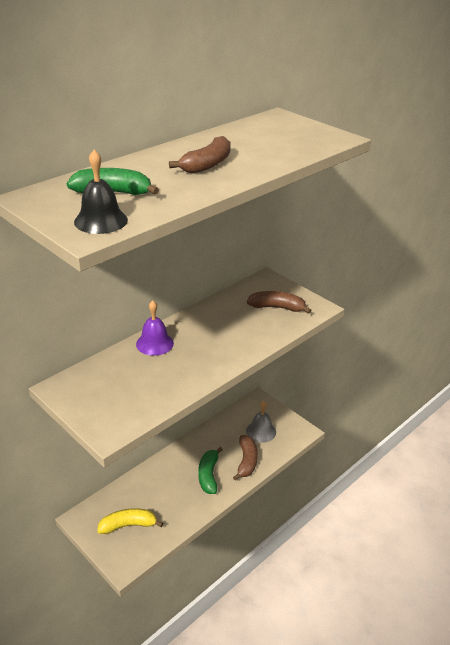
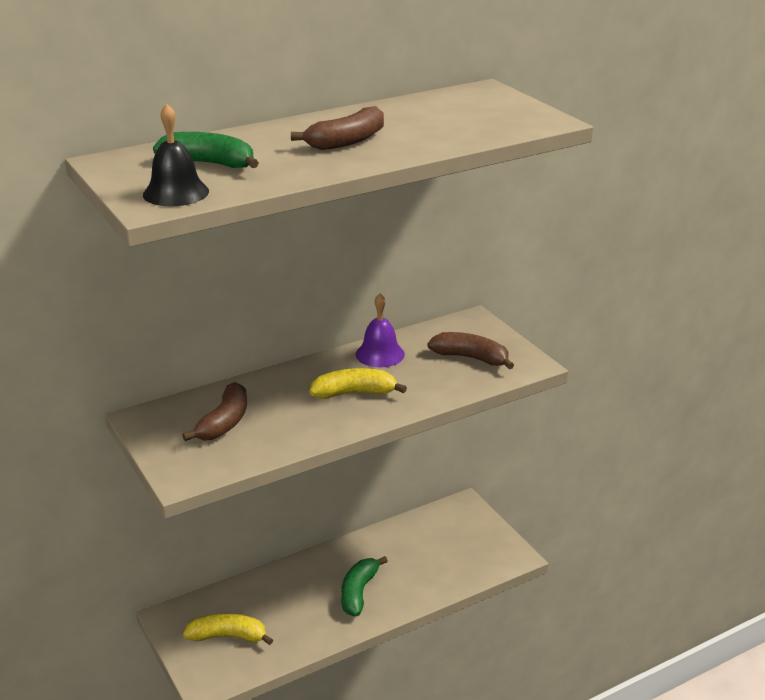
camera: 15 degrees right, 5 degrees down
purple bell [136,300,174,356] -> purple bell moved to [356,294,405,367]
brown banana [233,435,258,481] -> brown banana moved to [183,382,247,441]
grey bell [246,401,276,443] -> none
none -> yellow banana [309,368,407,399]

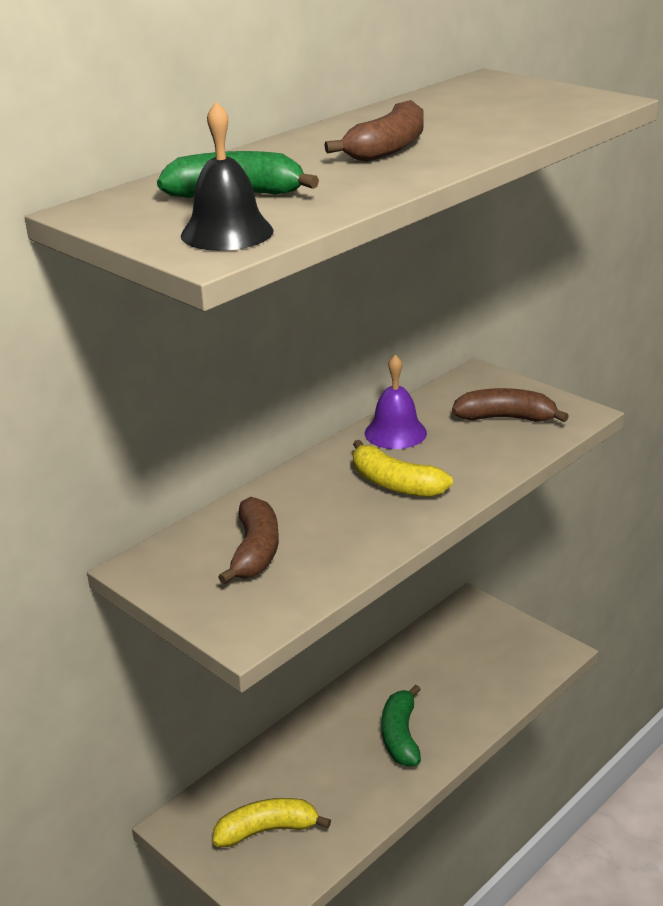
camera: 15 degrees left, 0 degrees up
yellow banana [309,368,407,399] -> yellow banana turned 120 degrees counterclockwise [353,440,453,497]

